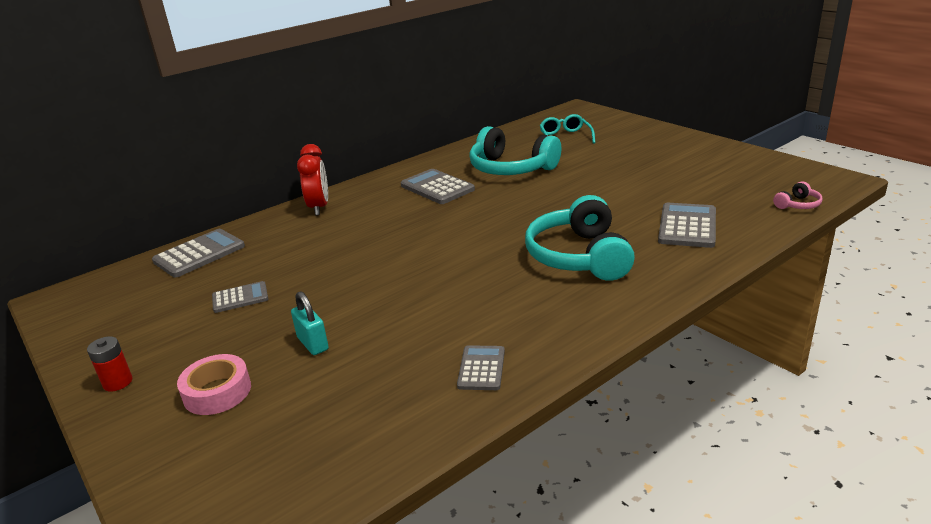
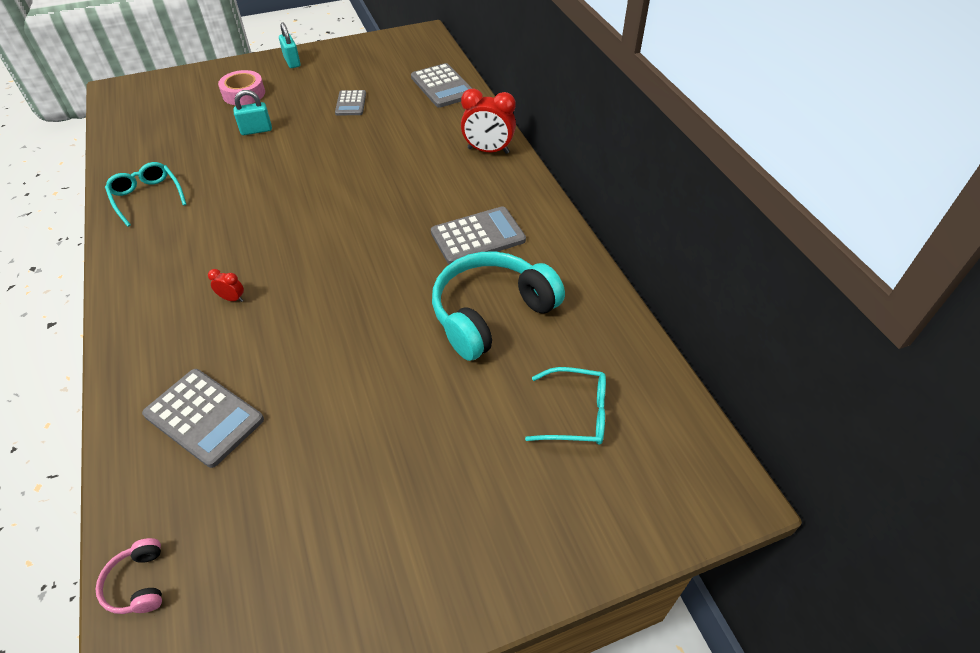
camera: 105 degrees right, 20 degrees up
red battery [87,336,132,391] -> turquoise padlock [279,22,301,68]
grey calculator [457,345,505,390] -> turquoise glasses [105,162,187,227]
turquoise headphones [525,195,635,281] -> red clock [208,269,244,302]

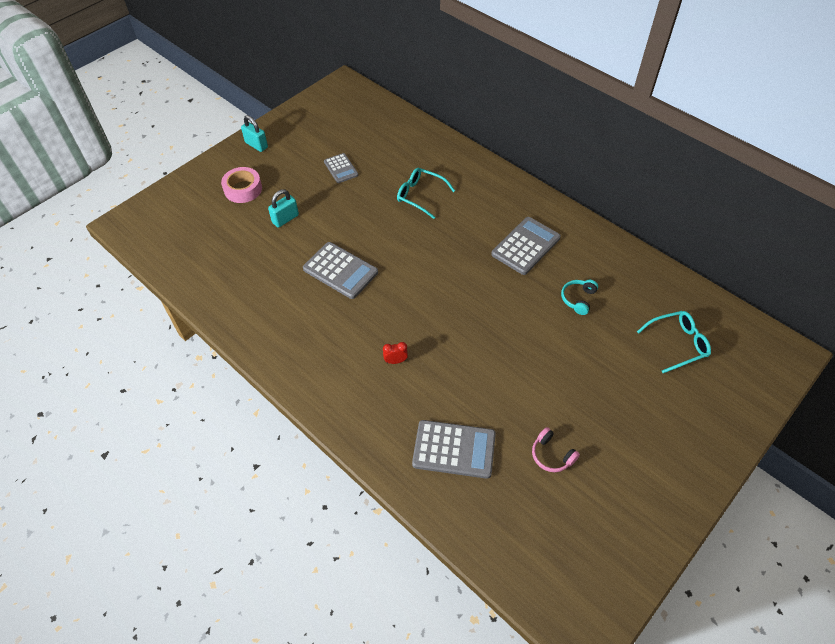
camera: 25 degrees left, 5 degrees up
pink headphones [96,538,162,614] -> pink headphones moved to [532,427,580,472]
turquoise glasses [105,162,187,227] -> turquoise glasses moved to [397,168,455,219]
grey calculator [411,63,473,108] -> grey calculator moved to [303,242,378,299]
turquoise headphones [432,251,565,361] -> turquoise headphones [561,280,598,315], size x0.42
red clock [461,89,516,154] -> none

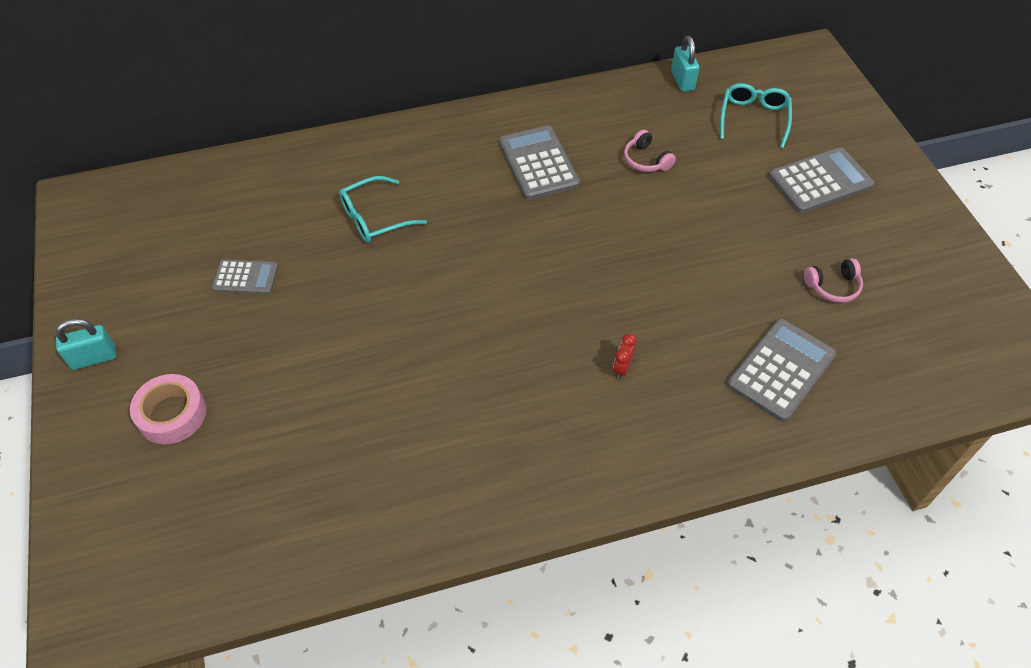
camera: 60 degrees left, 0 degrees up
turquoise padlock [268,189,299,228] -> turquoise padlock moved to [671,36,699,92]
grey calculator [303,242,378,299] -> grey calculator moved to [769,147,874,213]
turquoise headphones [561,280,598,315] -> pink headphones [624,130,676,172]

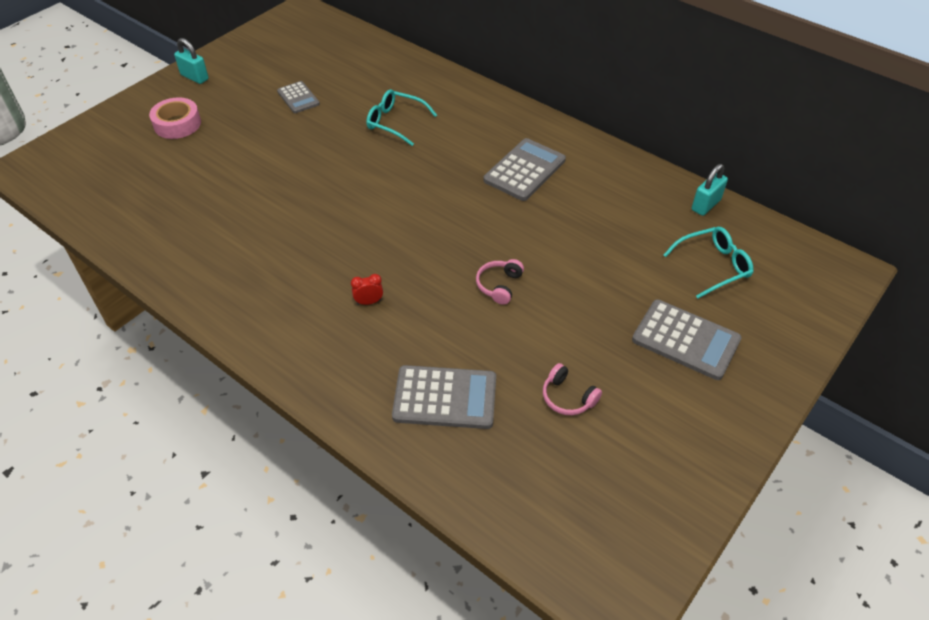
camera: 55 degrees right, 5 degrees down
pink headphones [624,130,676,172] -> pink headphones moved to [476,259,524,305]

